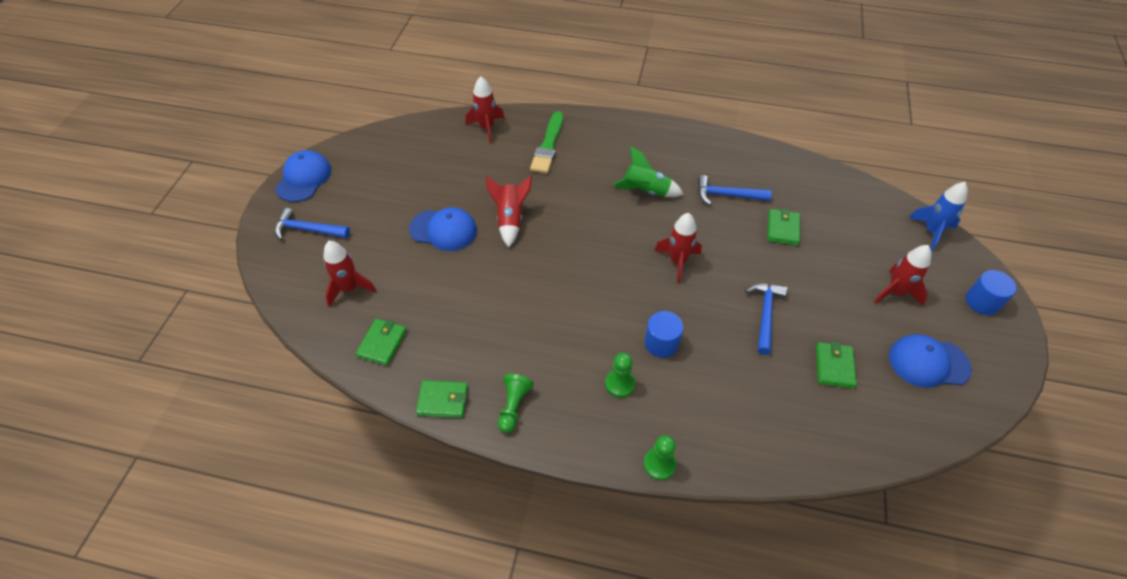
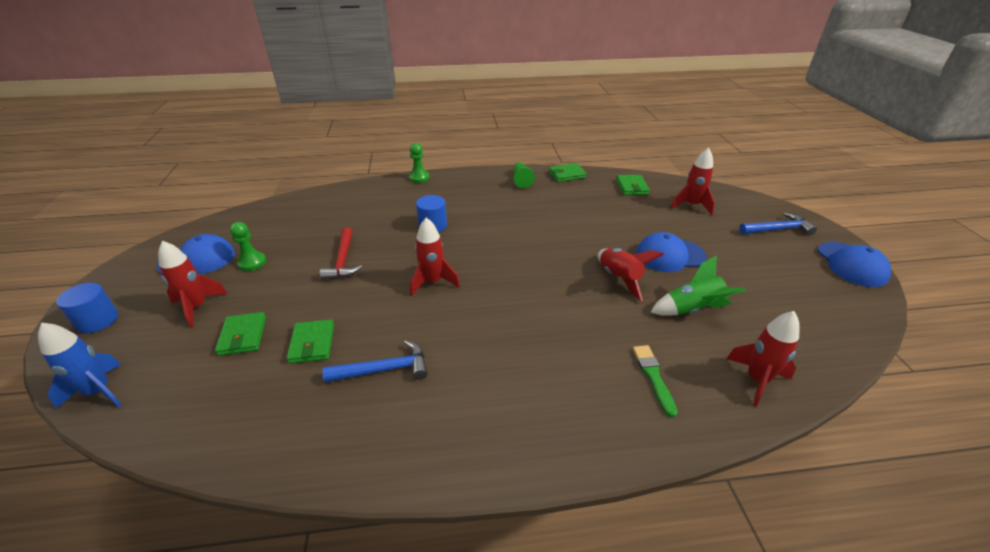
camera: 160 degrees right, 15 degrees down
green brush [530,111,563,174] -> green brush [633,345,678,417], size x0.65
green pawn [605,353,635,398] -> green pawn moved to [230,222,266,271]
green rocket [612,146,684,197] -> green rocket moved to [650,255,746,316]
blue hammer [745,283,787,355] -> red hammer [320,227,362,280]
green wallet [816,342,857,389] -> green wallet moved to [215,312,266,356]

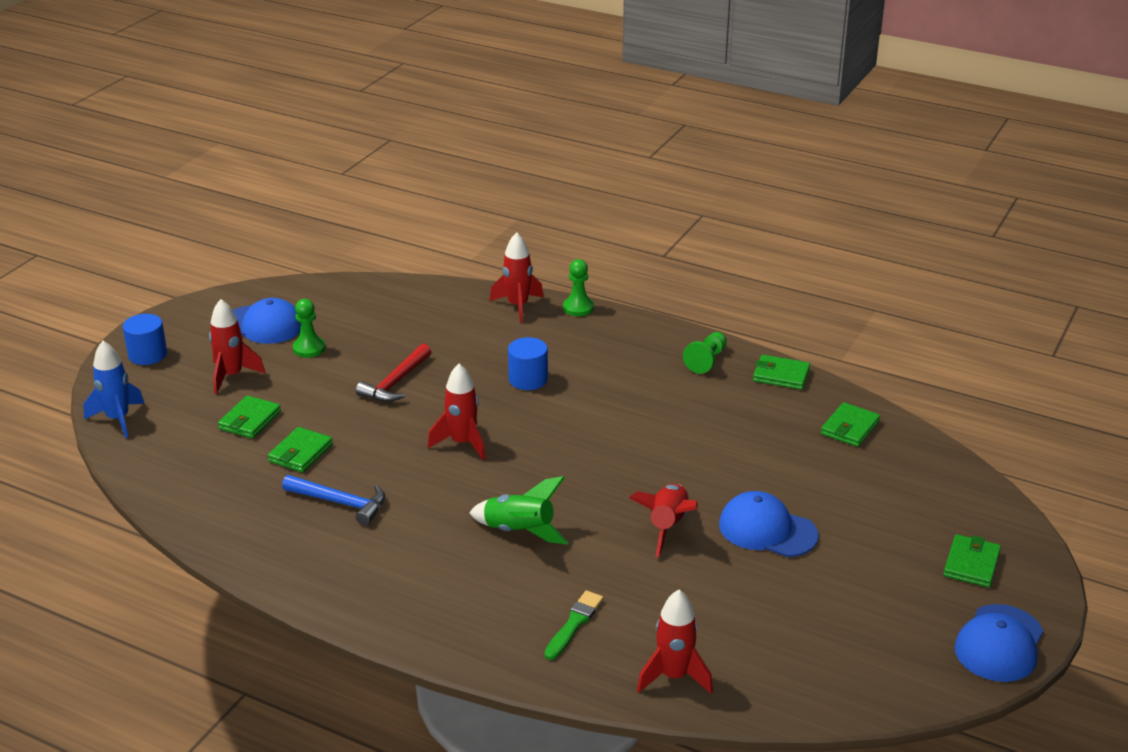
camera: 35 degrees right, 5 degrees down
green rocket [650,255,746,316] -> green rocket moved to [469,476,568,544]
red rocket [671,148,715,214] -> red rocket moved to [490,232,544,323]
blue hammer [739,213,817,236] -> green wallet [943,534,1001,587]

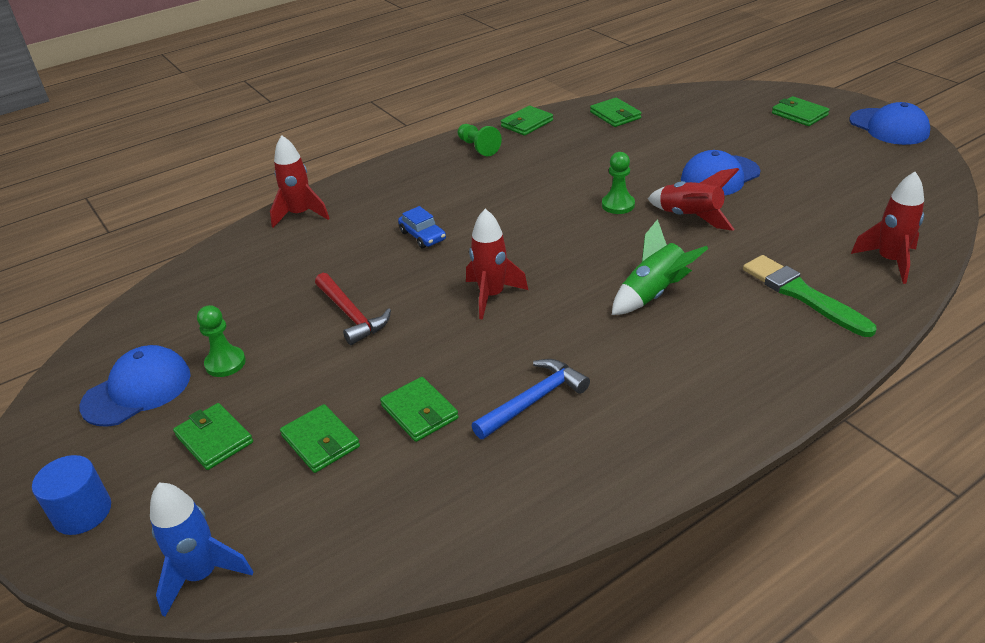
camera: 60 degrees left, 5 degrees up
red rocket [209,299,265,394] -> green wallet [173,403,253,470]
blue cylinder [508,337,548,390] -> blue car [398,206,446,248]
green brush [544,591,603,660] -> green brush [743,255,877,337], size x1.53
green pawn [563,259,594,316] -> green pawn moved to [602,152,635,214]

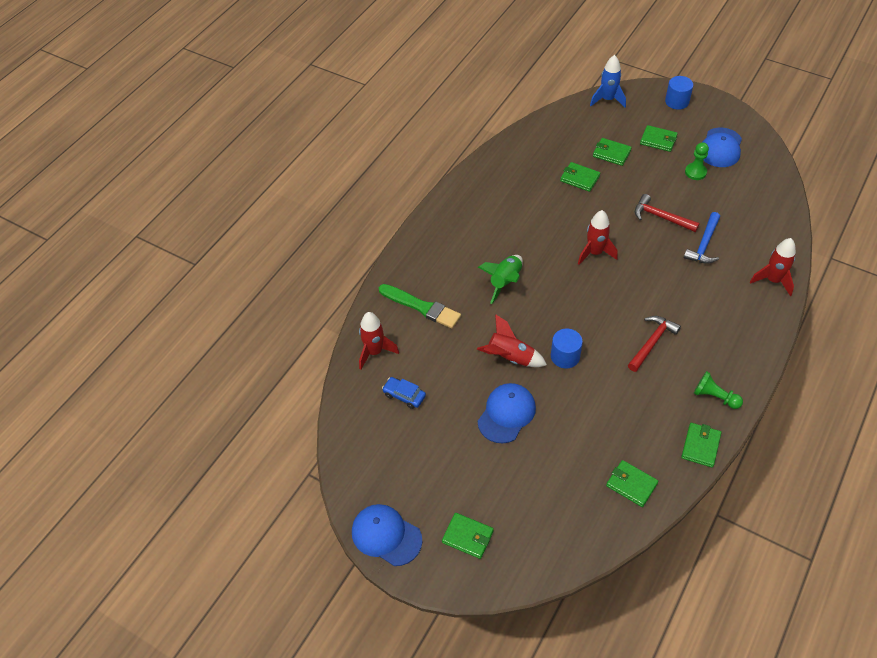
camera: 155 degrees right, 15 degrees up
blue car [398,206,446,248] -> blue car moved to [382,377,426,409]
blue hammer [472,359,590,439] -> blue hammer moved to [684,212,720,264]
green pawn [602,152,635,214] -> blue cylinder [551,328,583,369]
none -> red hammer [628,316,681,372]

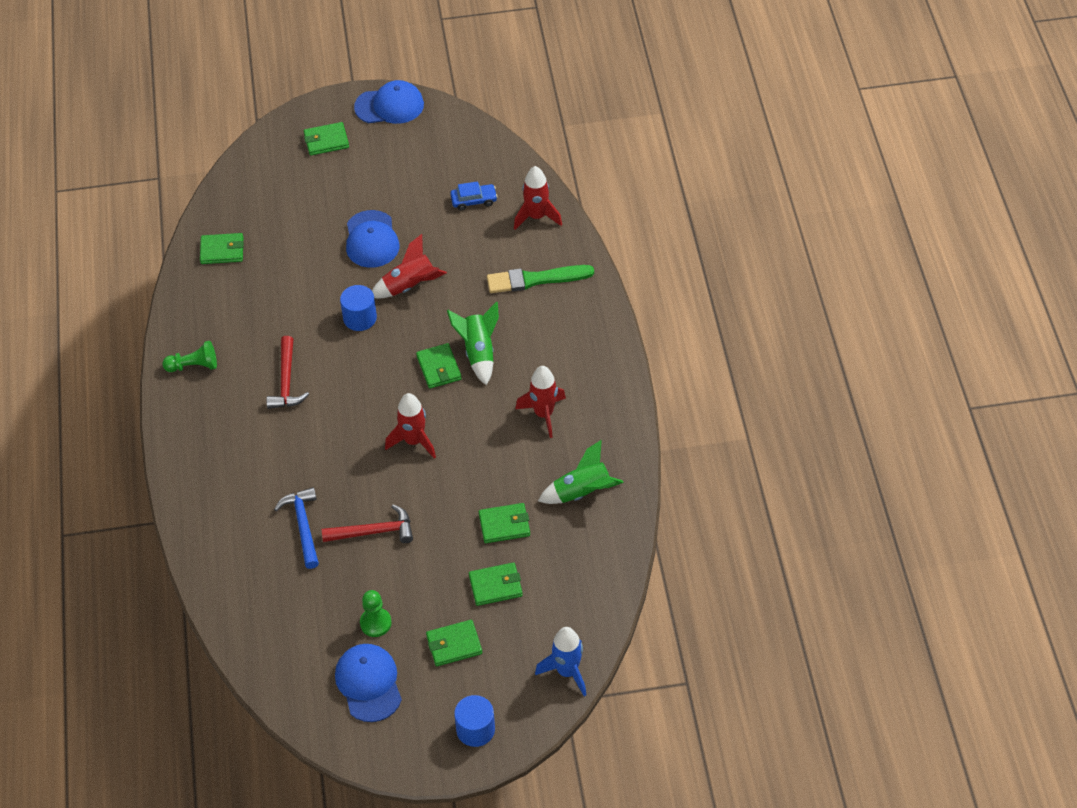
camera: 140 degrees right, 0 degrees up
green wallet [681,423,721,467] -> green wallet moved to [416,343,462,388]
red rocket [750,238,796,296] -> red rocket moved to [515,366,566,438]
none -> green rocket [538,440,624,504]

